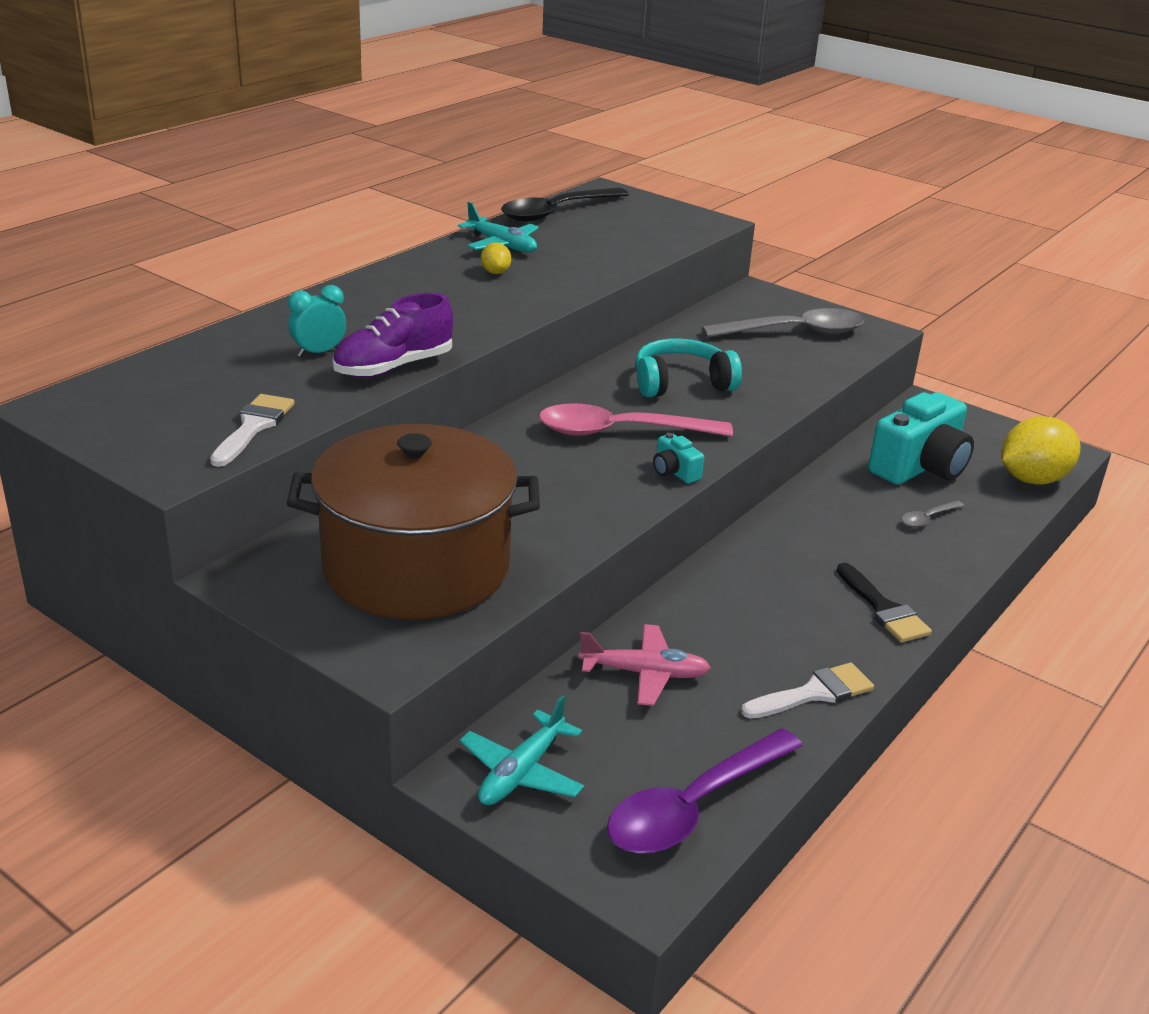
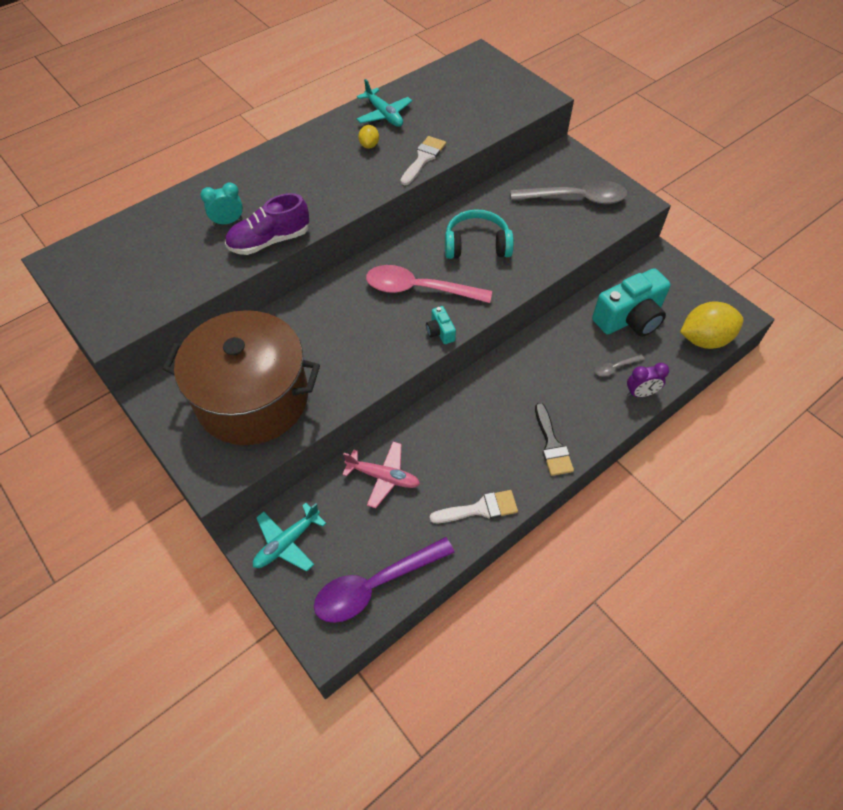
camera: 15 degrees right, 25 degrees up
white brush [210,394,294,467] -> white brush moved to [401,136,446,185]
black spoon [501,188,629,221] -> none
none -> purple clock [627,363,669,397]

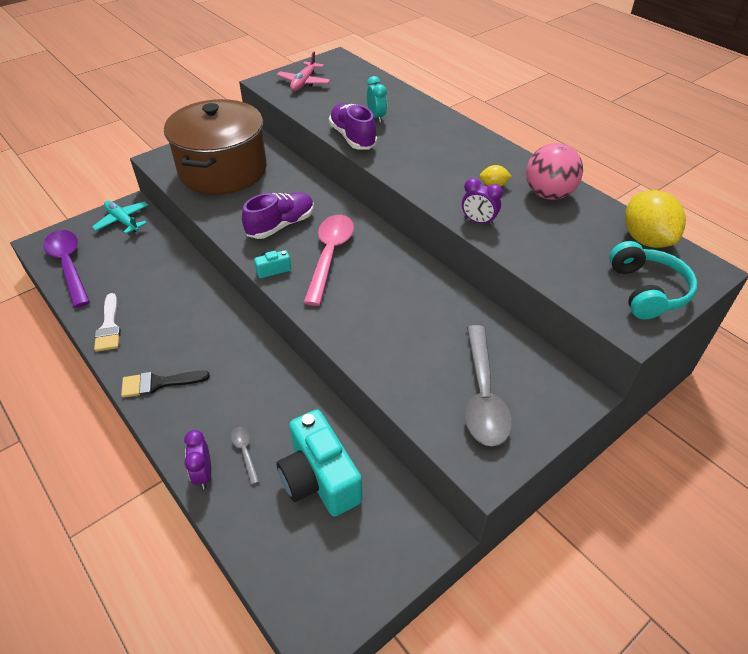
camera: 90 degrees right, 10 degrees down
pink plane [342,442,420,508] -> pink plane moved to [276,51,331,91]
turquoise plane [356,79,412,127] -> pink ball [526,143,583,200]
white brush [401,136,446,185] -> purple clock [462,178,503,226]
turquoise headphones [445,209,514,259] -> turquoise headphones moved to [609,241,697,320]
yellow lemon [680,301,744,349] -> yellow lemon moved to [625,190,686,248]
none -> purple shoe [242,192,314,239]

